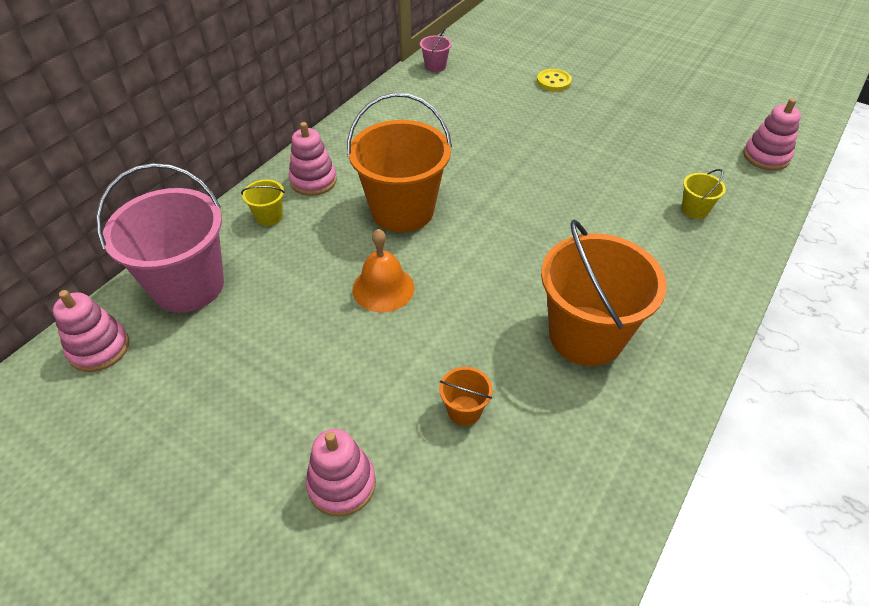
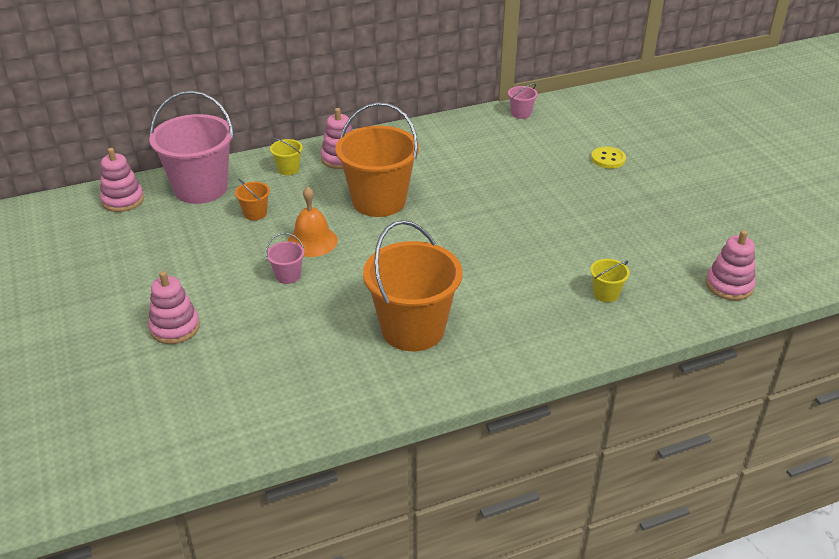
camera: 35 degrees right, 10 degrees down
orange bucket [439,367,493,426] -> orange bucket moved to [235,179,270,220]
none -> pink bucket [266,233,304,284]

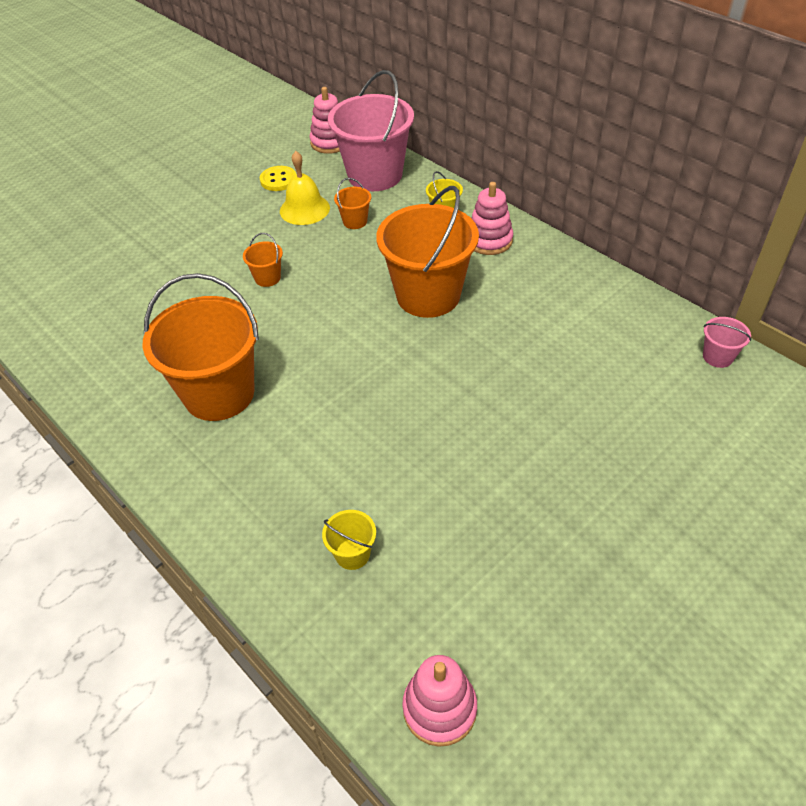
camera: 70 degrees right, 10 degrees up
pink stacking toy [148,271,200,344] -> none
pink bucket [266,233,304,284] -> orange bucket [243,233,283,287]
orange bell [288,186,338,257] -> none
yellow button [591,147,626,169] -> yellow button moved to [260,166,296,191]
none -> yellow bell [280,151,330,225]

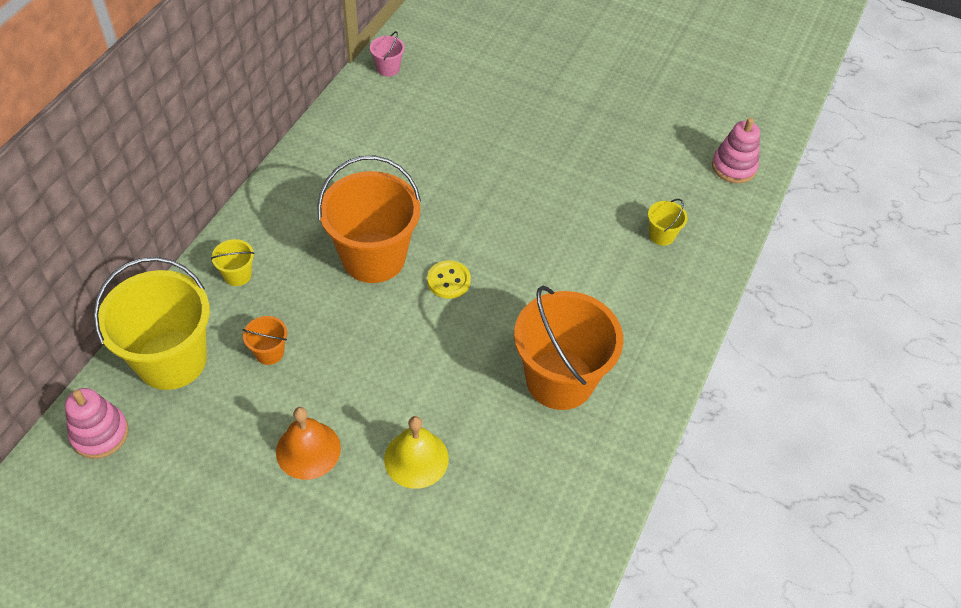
camera: 115 degrees left, 5 degrees up
orange bucket [243,233,283,287] -> none
yellow button [260,166,296,191] -> yellow button moved to [427,260,471,299]
yellow bell [280,151,330,225] -> yellow bell moved to [384,416,449,489]
pink bucket [328,70,414,191] -> yellow bucket [93,257,210,390]
pink stacking toy [471,182,513,255] -> none
none -> orange bell [276,407,341,480]

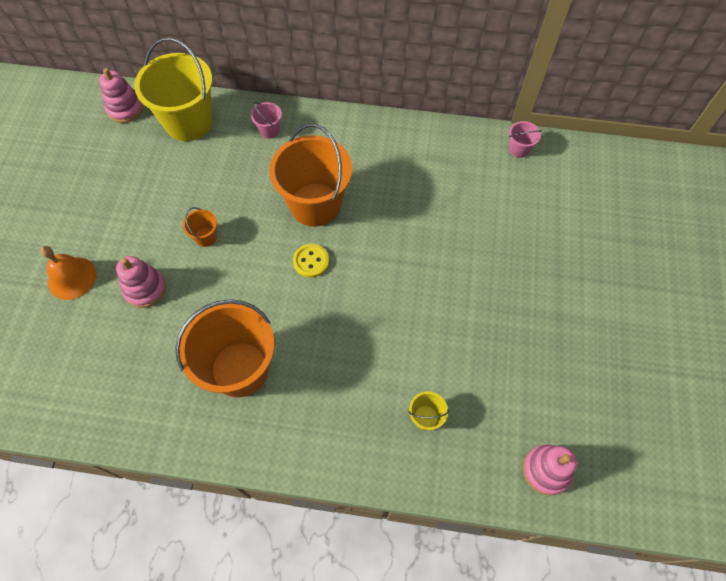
camera: 75 degrees right, 10 degrees up
yellow bucket [211,239,255,286] -> pink bucket [251,102,282,138]
orange bucket [243,316,287,365] -> orange bucket moved to [183,207,217,247]
orange bell [276,407,341,480] -> orange bell moved to [40,246,96,300]
yellow bell [384,416,449,489] -> pink stacking toy [116,256,166,308]

